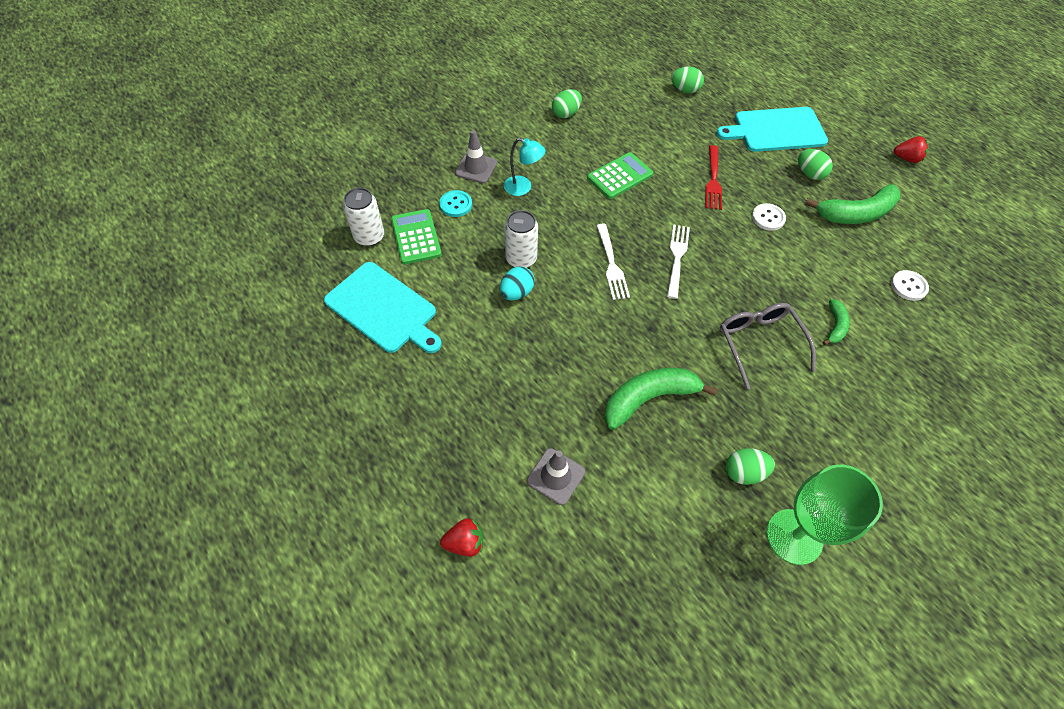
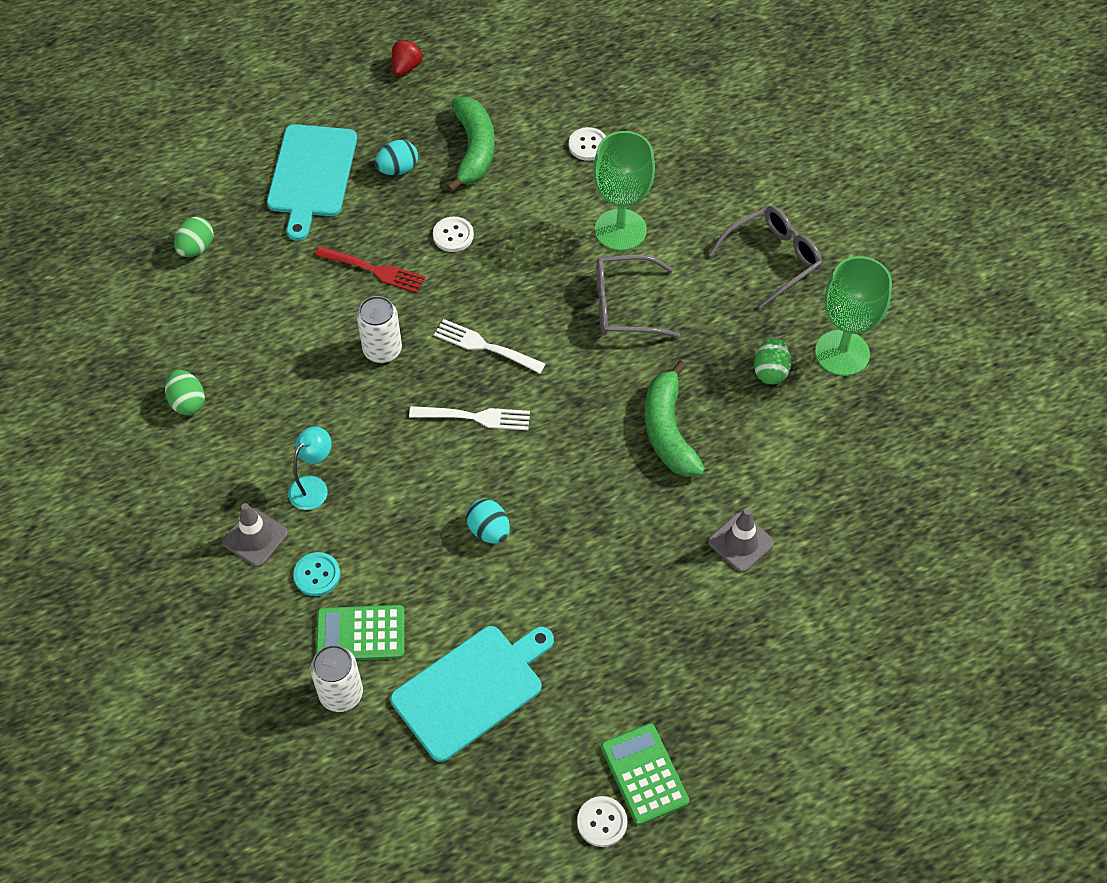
camera: 75 degrees left, 0 degrees up
red strawberry [440,518,483,557] -> none
white can [504,210,538,268] -> white can moved to [357,296,402,363]
green calculator [587,152,653,199] -> green calculator moved to [601,723,689,825]
green egg [798,149,833,180] -> turquoise egg [375,140,418,175]
green banana [823,299,850,345] -> green goblet [593,131,655,251]
none -> white button [577,796,628,847]
none -> grey glasses [709,206,822,309]

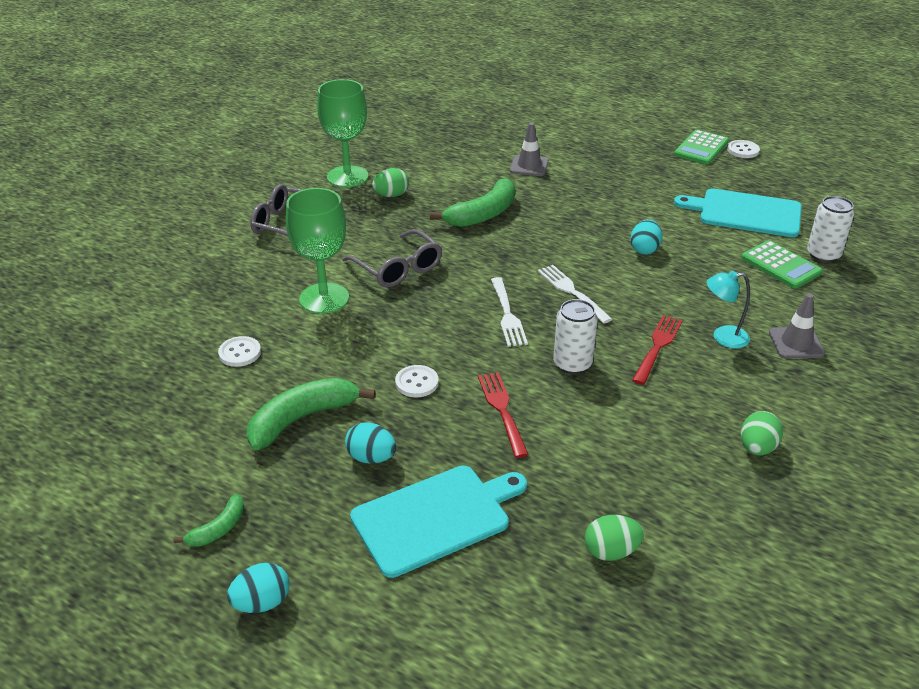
camera: 125 degrees left, 20 degrees down
turquoise button [293,552,340,596] -> none
red strawberry [392,39,423,76] -> green banana [174,494,244,547]
none -> turquoise egg [227,563,289,613]
none -> red fork [632,315,683,385]

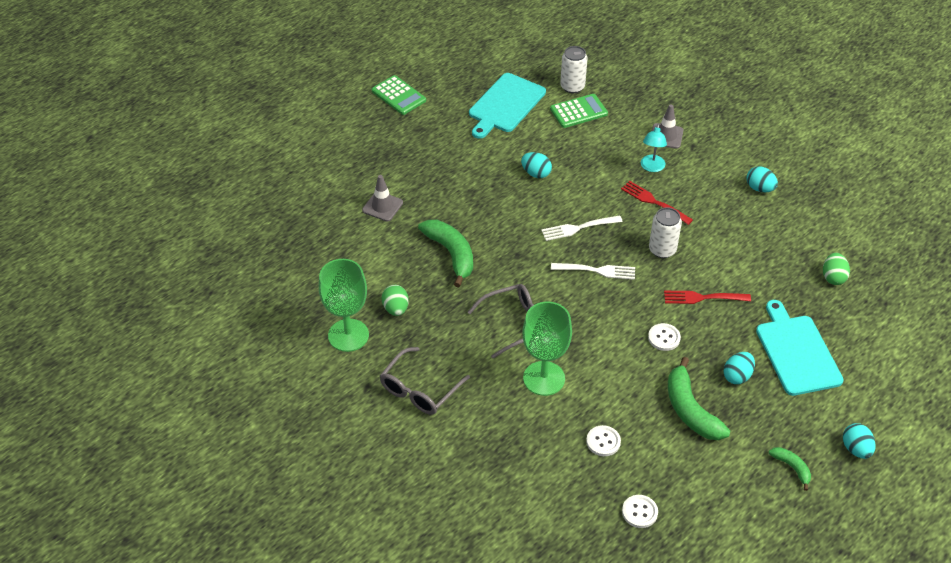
camera: 75 degrees left, 10 degrees up
white button [727,140,760,158] -> white button moved to [622,495,658,528]
green egg [741,411,783,455] -> turquoise egg [746,166,778,192]

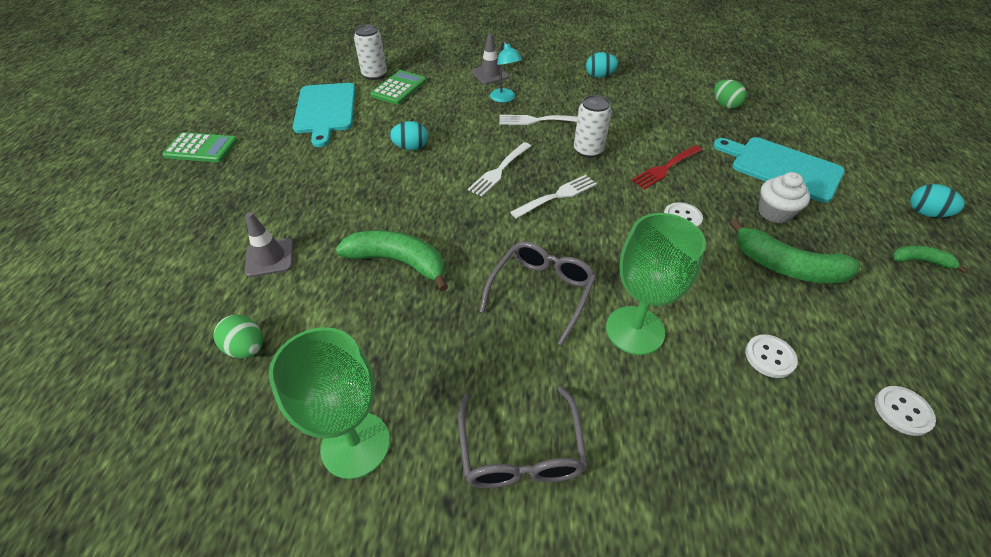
camera: 40 degrees left, 0 degrees up
green egg [382,285,409,316] -> green egg moved to [214,315,263,358]
red fork [621,181,693,225] -> white fork [499,115,578,125]
turquoise egg [723,352,755,384] -> white cupcake [759,172,810,223]

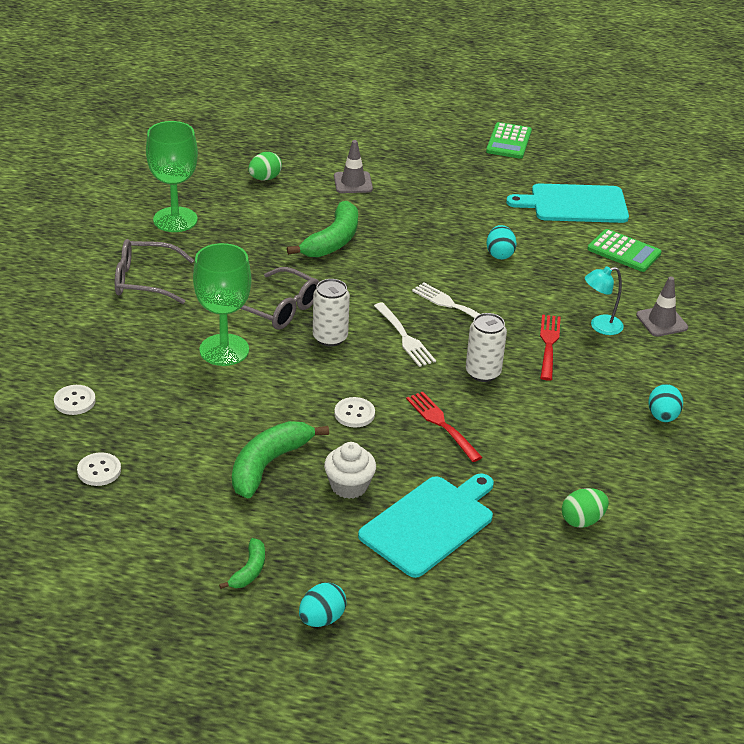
camera: 95 degrees right, 10 degrees down
white can [354,25,387,80] -> white can moved to [313,279,350,347]
white fork [499,115,578,125] -> red fork [540,315,561,381]
white button [745,334,798,378] -> white button moved to [54,385,96,415]

